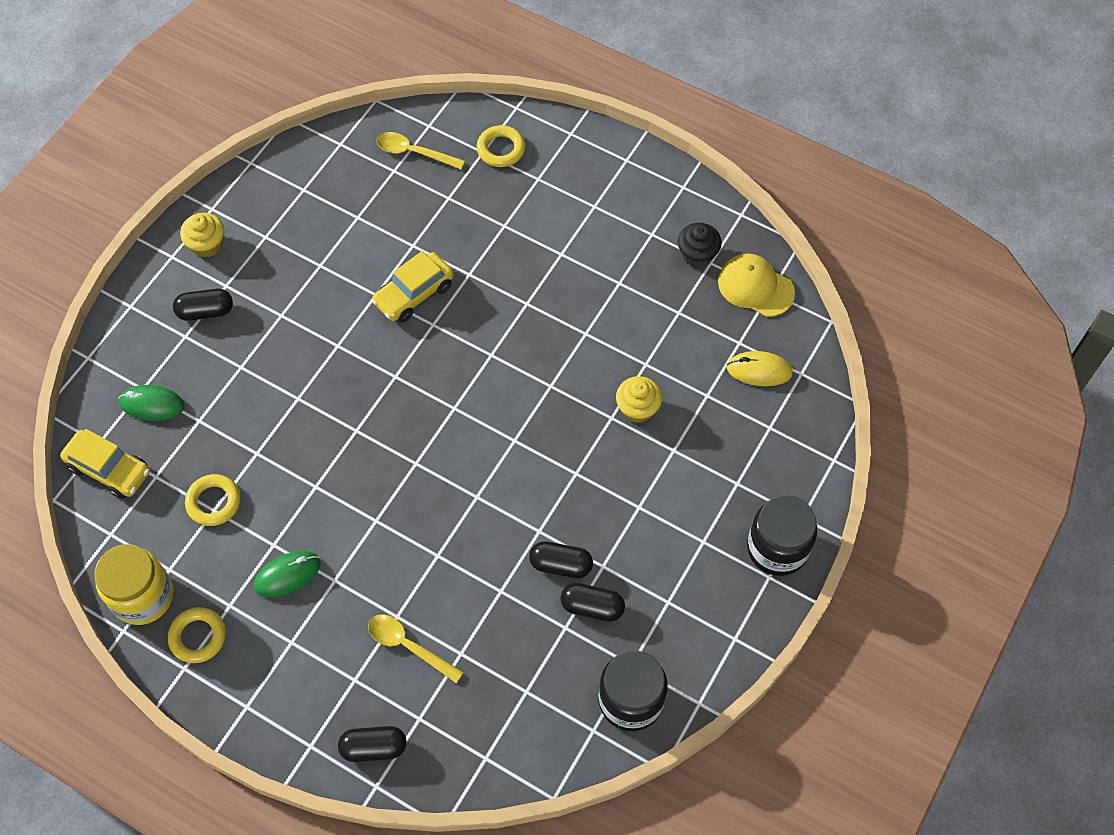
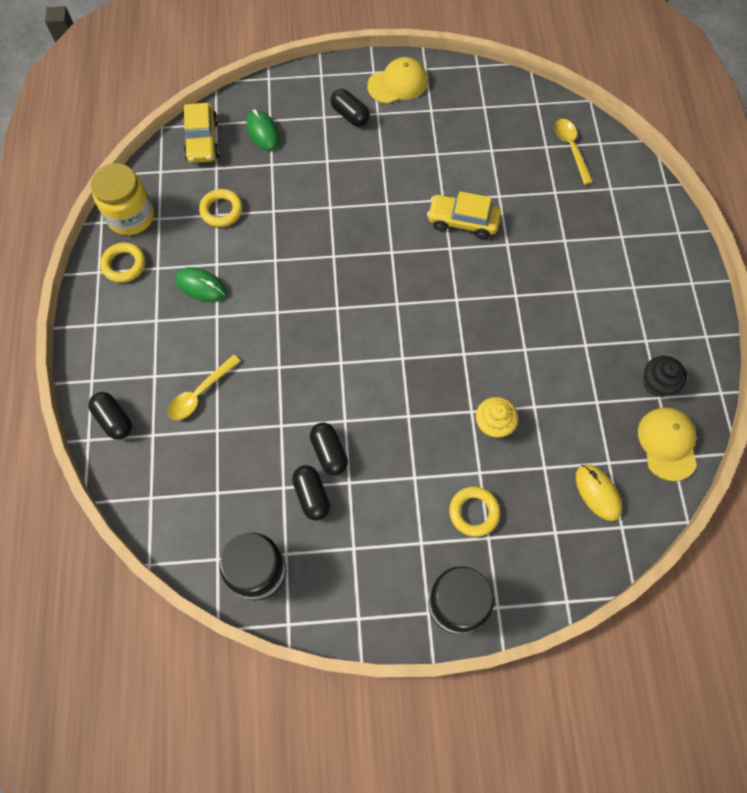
camera: 55 degrees right, 5 degrees up
yellow cupcake [180,213,224,258] -> yellow cap [367,57,428,104]
yellow spoon [368,614,464,683] -> yellow spoon turned 135 degrees counterclockwise [168,355,241,420]
yellow ring [477,125,525,167] -> yellow ring moved to [449,486,500,537]

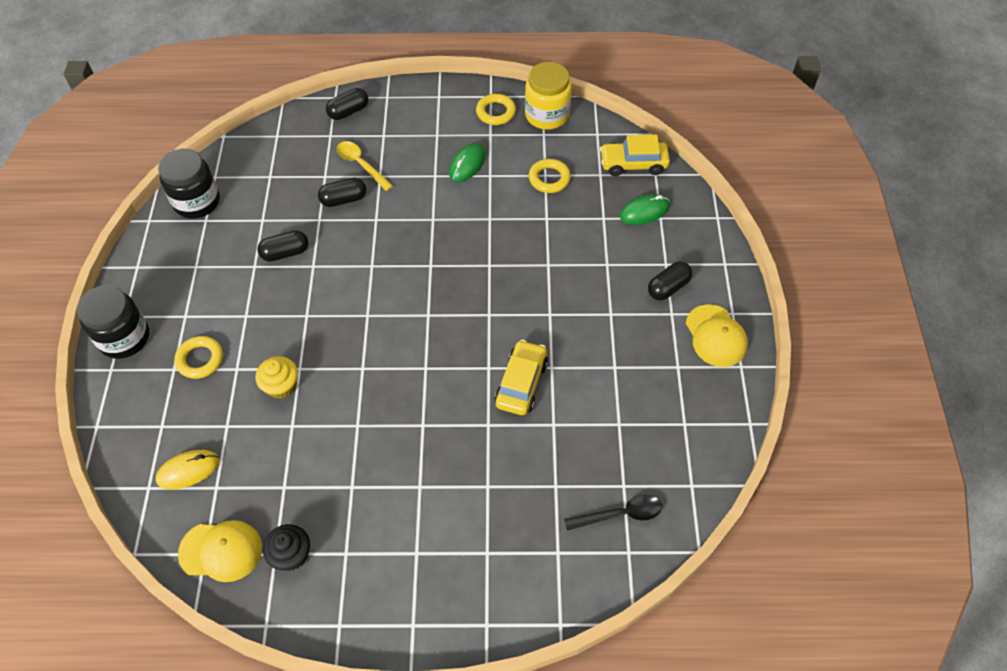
camera: 95 degrees right, 10 degrees down
black capsule [292,465,330,521] -> black capsule moved to [318,178,366,207]
yellow spoon [555,119,593,185] -> black spoon [564,494,662,530]

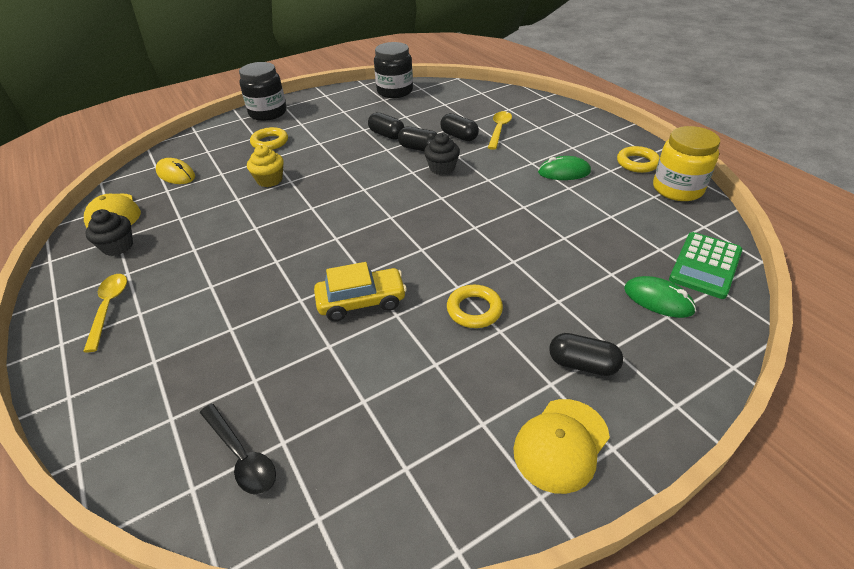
camera: 60 degrees right, 15 degrees down
black capsule [326,88,368,120] -> black capsule moved to [398,127,437,151]
yellow ring [529,159,571,193] -> yellow ring moved to [447,285,503,328]
yellow car [600,135,670,176] -> green calculator [669,232,742,299]
none -> yellow spoon [83,274,127,352]
none -> black cupcake [424,133,460,175]

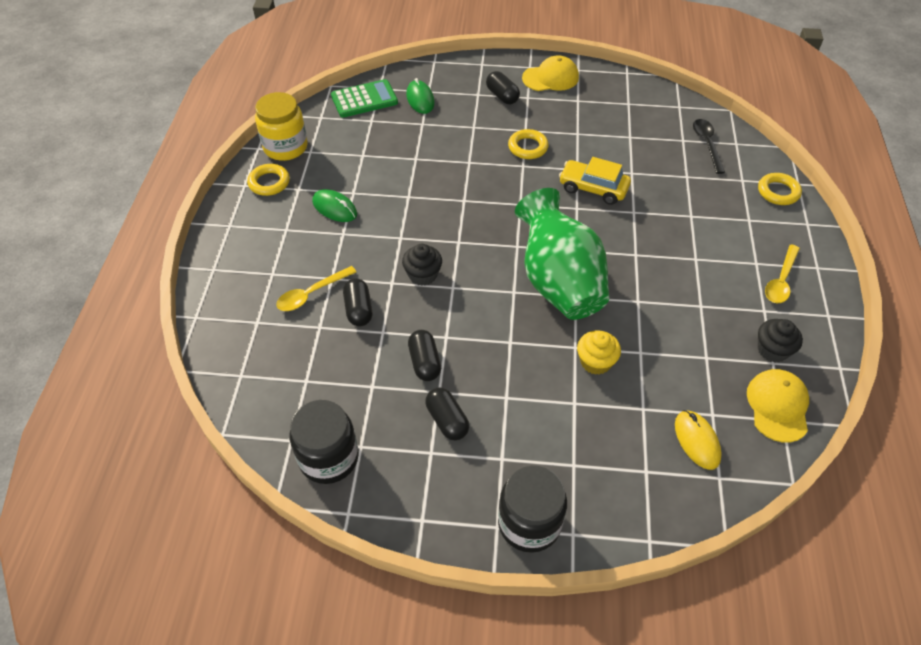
camera: 145 degrees left, 10 degrees up
yellow ring [250,127,288,150] -> yellow ring moved to [758,173,802,205]
black capsule [398,127,437,151] -> black capsule moved to [425,387,469,440]
none -> green vase [515,188,609,320]

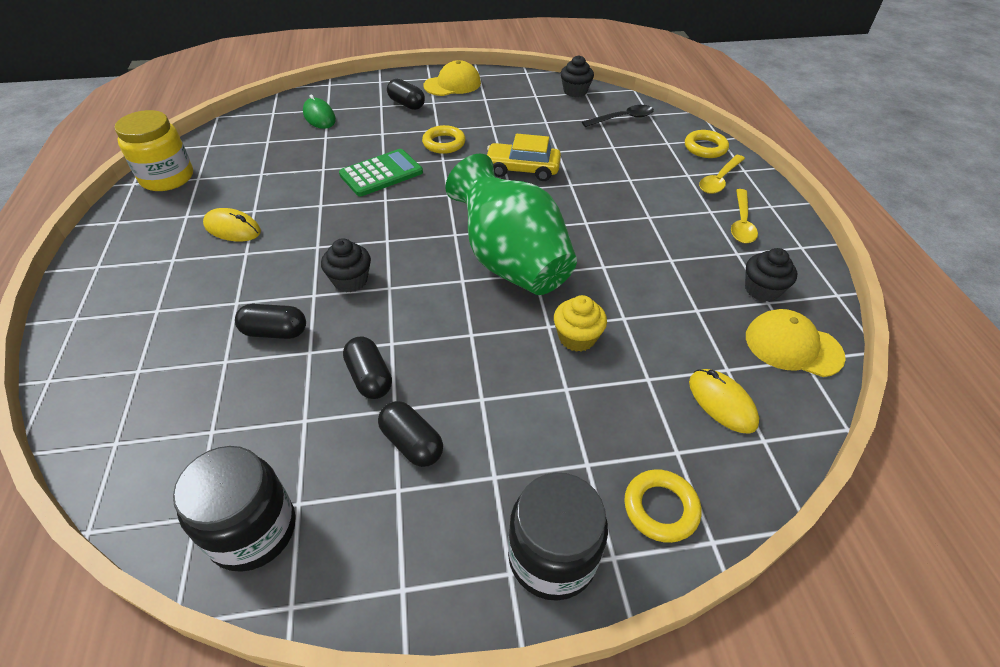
camera: 15 degrees left, 5 degrees down
yellow ring [247,164,290,196] -> yellow ring moved to [624,469,701,543]
yellow spoon [276,266,356,311] -> yellow spoon moved to [699,155,745,194]
green mouse [312,189,357,222] -> yellow mouse [203,208,261,241]
green calculator [331,79,398,118] -> green calculator moved to [339,149,423,196]
black capsule [343,278,373,327] -> black capsule turned 60 degrees counterclockwise [235,304,306,339]
black spoon [693,119,725,174] -> black spoon turned 90 degrees clockwise [582,105,654,127]
yellow cap [747,369,809,443] -> yellow cap turned 60 degrees counterclockwise [746,309,846,377]
none -> black cupcake [560,55,594,97]

